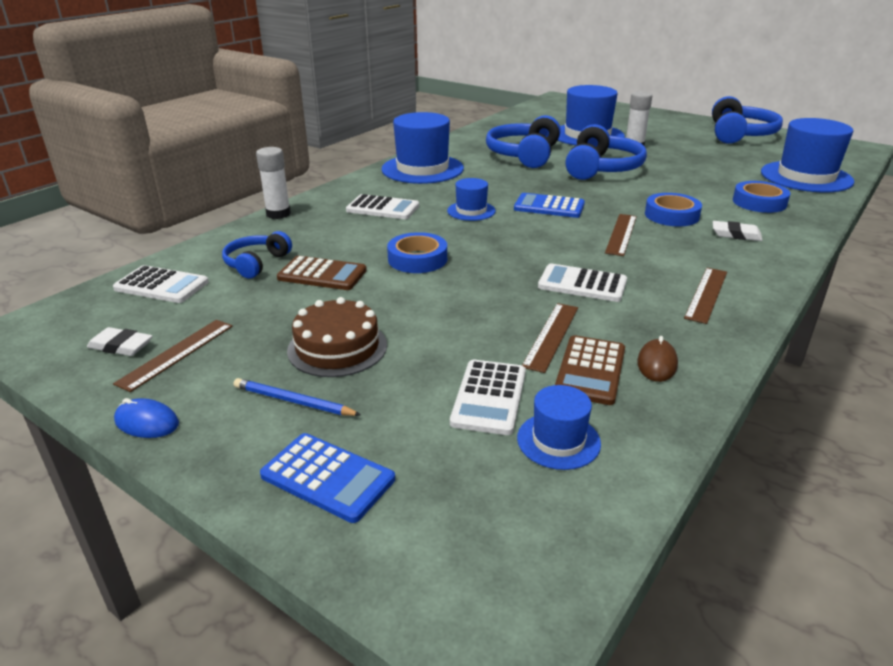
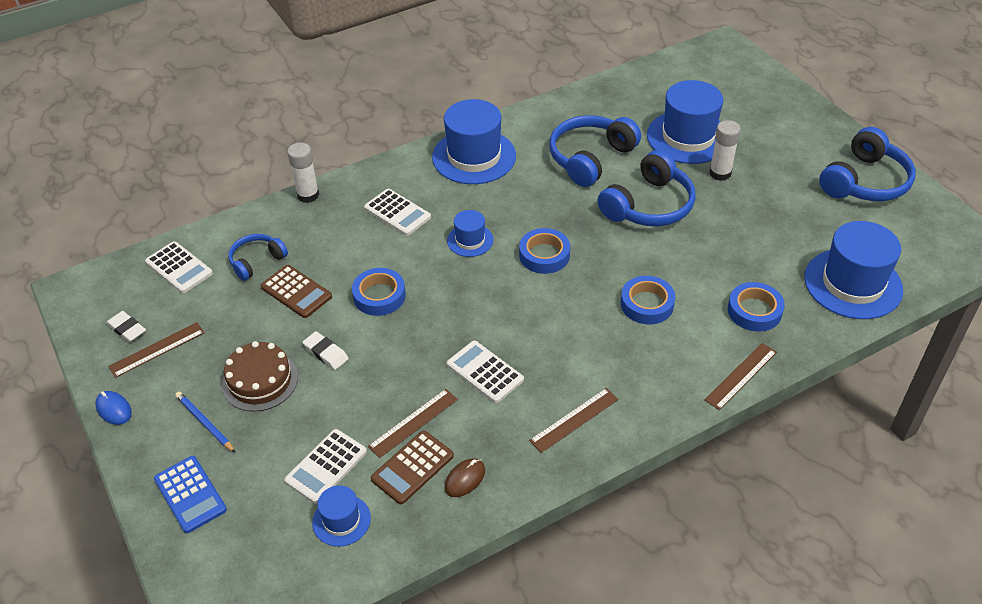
camera: 25 degrees right, 15 degrees up
blue calculator [514,193,585,218] -> blue tape [519,228,570,274]
brown ruler [605,214,637,256] -> brown ruler moved to [705,343,777,410]
white eraser [713,221,763,241] -> white eraser moved to [303,331,349,370]

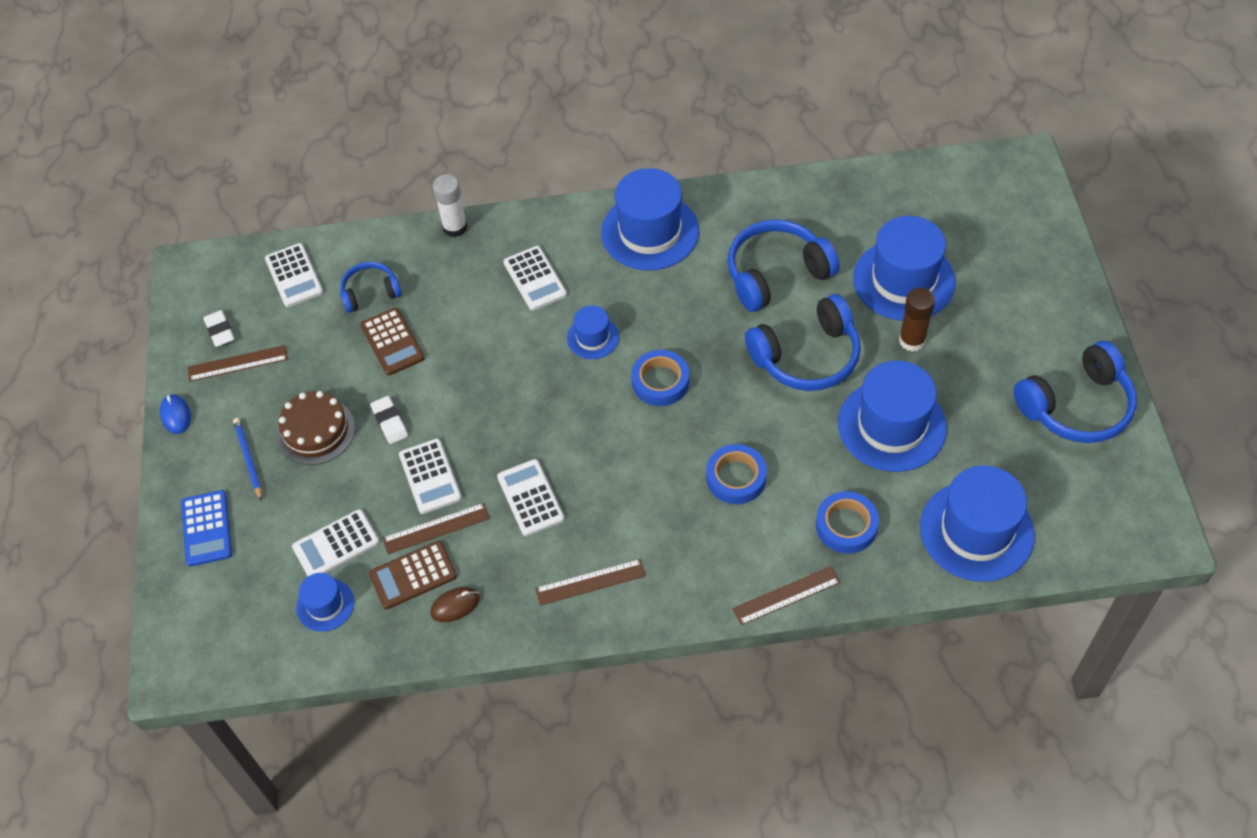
camera: 25 degrees right, 10 degrees up
blue tape [352,268,406,316] -> none
white glue stick [709,120,741,181] -> brown glue stick [899,288,935,352]
none -> white calculator [399,438,462,514]
none -> blue hat [838,360,947,472]

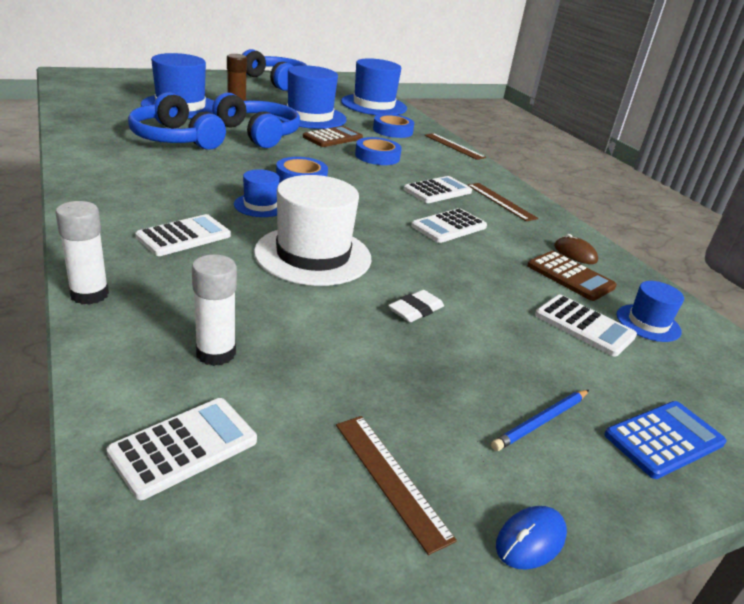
camera: 115 degrees left, 25 degrees down
white eraser [203,310,235,347] -> none
brown cake [277,391,355,465] -> none
blue headphones [340,262,402,313] -> white glue stick [192,254,237,366]
brown calculator [360,307,425,375] -> brown calculator moved to [303,126,363,147]
brown ruler [383,503,490,554] -> none
white calculator [399,438,462,514] -> white calculator moved to [404,176,472,203]
blue hat [601,168,699,270] -> none
none -> white hat [254,175,371,286]

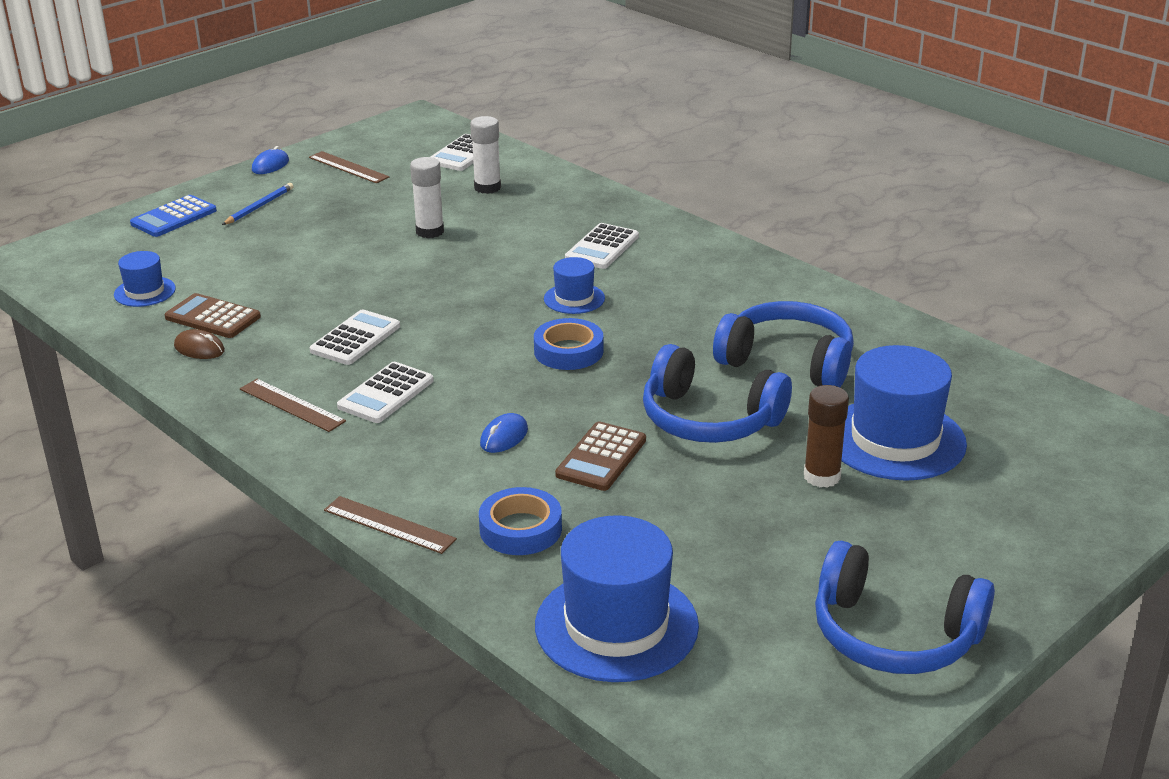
camera: 165 degrees right, 0 degrees up
white glue stick [55,201,109,305] -> white glue stick moved to [410,157,444,238]
white hat [254,175,371,286] -> none
blue hat [275,65,347,129] -> none
blue tape [355,137,402,165] -> blue mouse [480,413,528,453]
white eraser [388,290,444,322] -> none
white calculator [535,295,637,357] -> none

